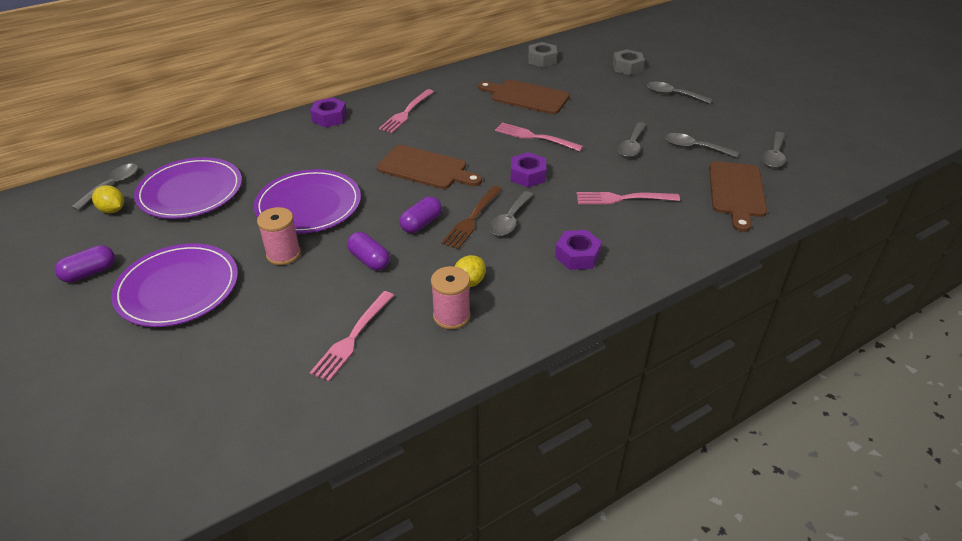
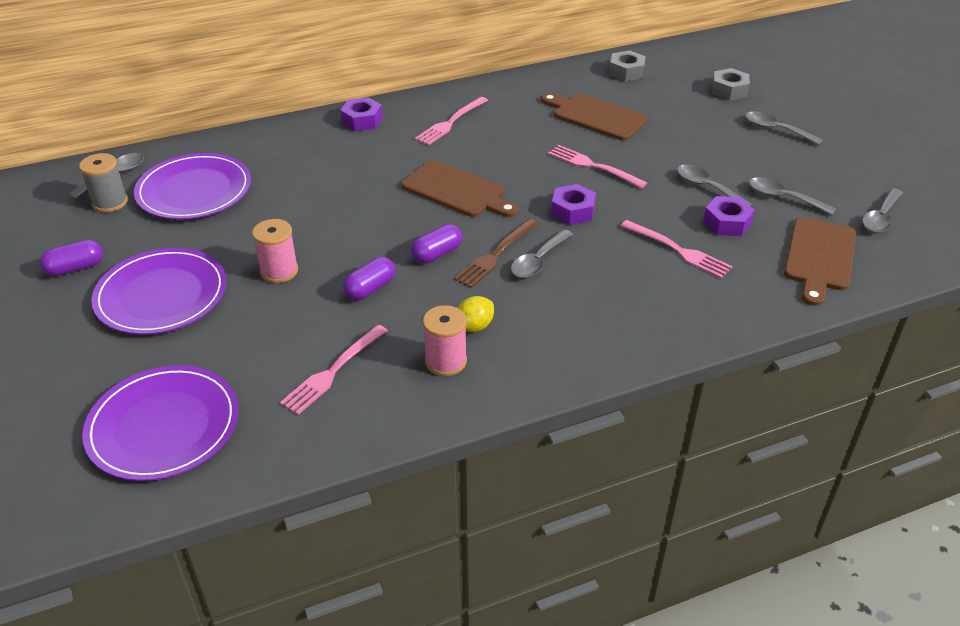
camera: 10 degrees right, 0 degrees up
yellow lemon [92,185,124,213] -> grey spool [79,153,128,212]
purple plate [254,169,361,234] -> purple plate moved to [82,365,238,481]
purple capsule [347,232,390,271] -> purple capsule turned 75 degrees clockwise [343,257,395,300]
purple nut [555,230,602,270] -> purple nut moved to [703,196,755,236]
pink fork [576,192,680,204] -> pink fork turned 150 degrees counterclockwise [621,220,733,278]
grey spoon [618,122,646,157] -> grey spoon turned 105 degrees clockwise [677,165,752,206]

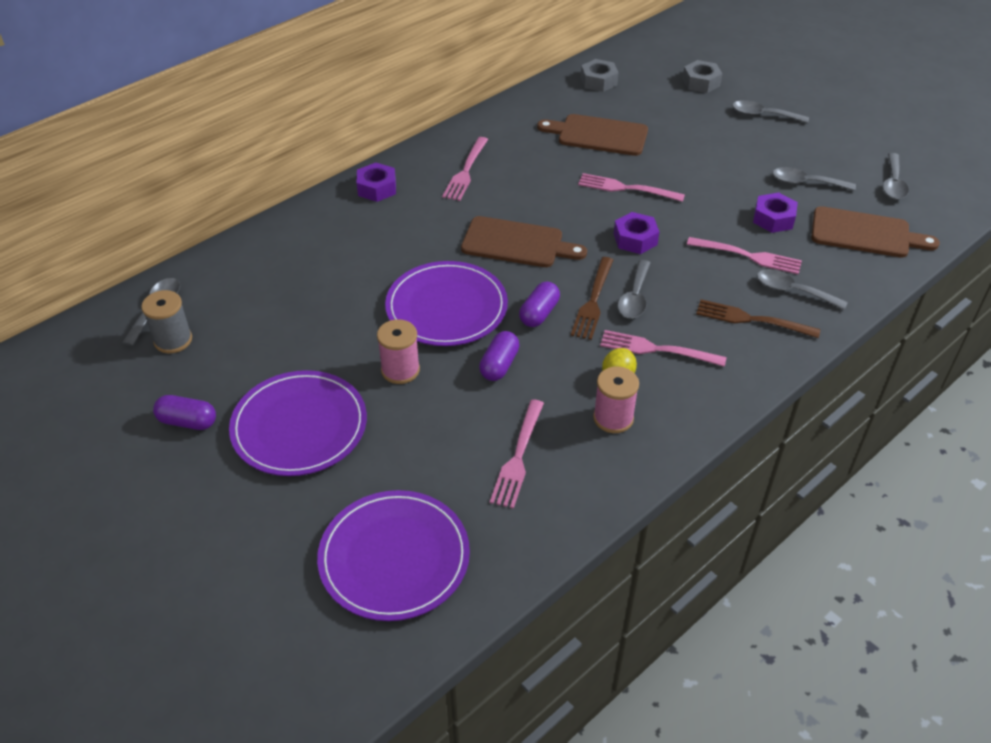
camera: 20 degrees left, 5 degrees up
purple capsule [40,240,103,276] -> purple capsule turned 60 degrees clockwise [153,395,216,430]
purple plate [134,153,251,220] -> purple plate moved to [385,261,508,346]
grey spoon [677,165,752,206] -> grey spoon moved to [757,269,848,310]
brown cutting board [784,217,856,306] -> brown cutting board turned 75 degrees counterclockwise [811,206,940,258]
none -> pink fork [600,330,727,367]
none -> brown fork [696,299,821,338]

